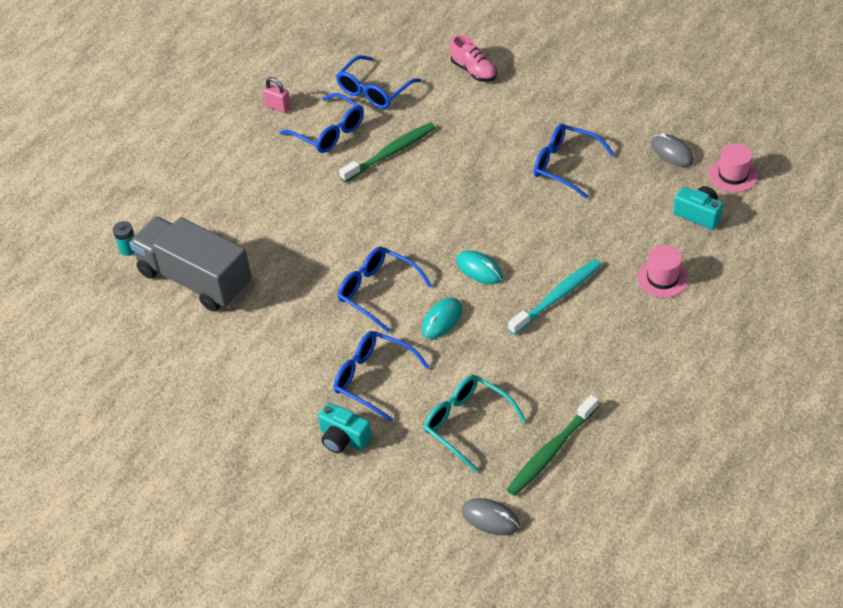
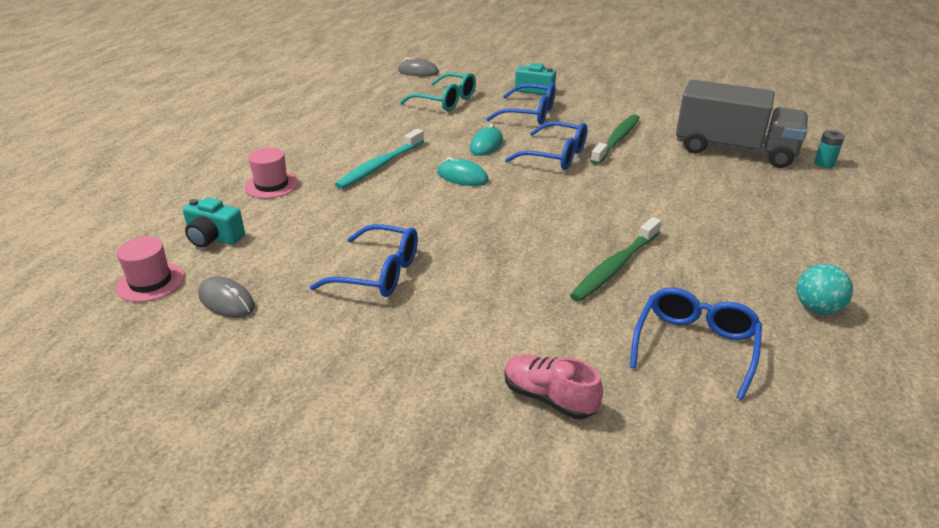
camera: 165 degrees right, 15 degrees down
pink padlock [263,77,291,113] -> turquoise ball [797,264,853,314]
blue glasses [280,93,364,153] -> none
green toothbrush [507,395,599,496] -> green toothbrush moved to [591,114,640,165]

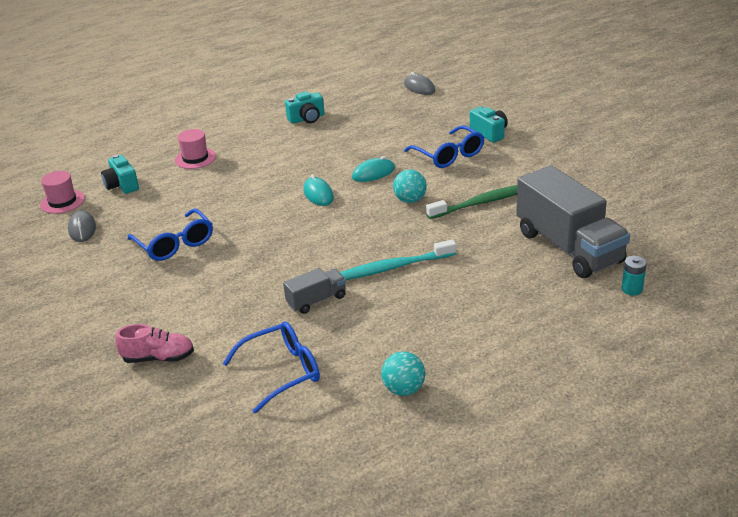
camera: 40 degrees right, 0 degrees up
turquoise toothbrush [335,129,424,189] -> turquoise toothbrush moved to [339,239,456,280]
turquoise glasses [400,73,476,111] -> none
pink shoe [504,355,603,419] -> pink shoe turned 105 degrees clockwise [115,324,194,363]
blue glasses [505,121,588,170] -> turquoise ball [393,169,427,203]
green toothbrush [570,217,661,302] -> grey truck [283,268,346,314]
none -> turquoise camera [285,91,324,124]

